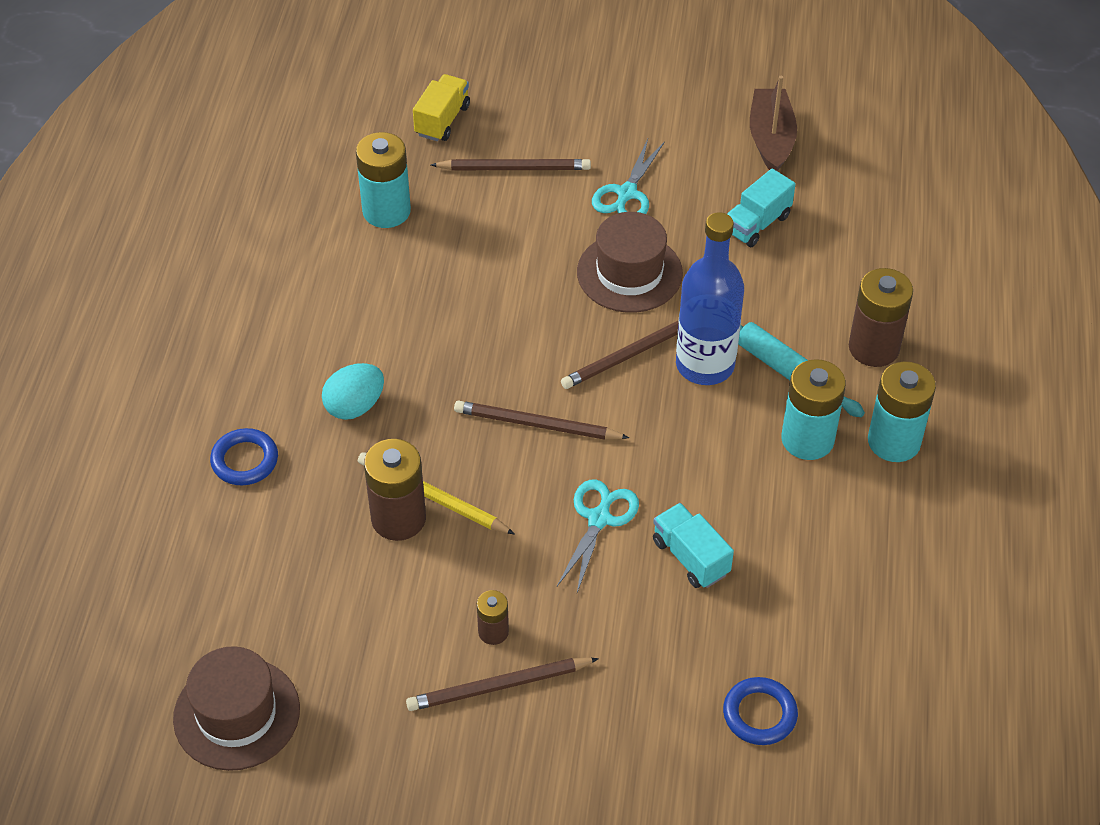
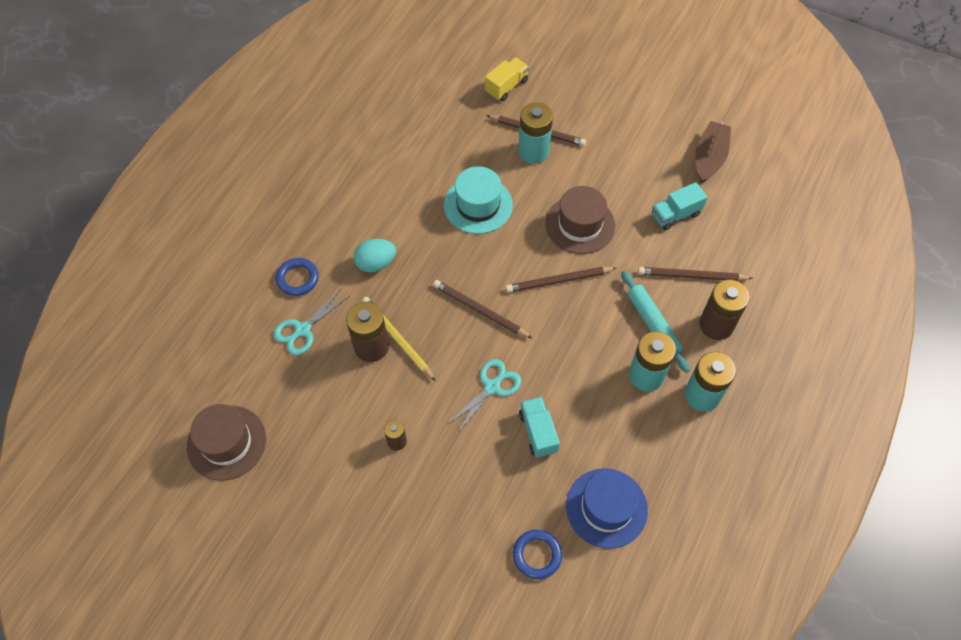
camera: 20 degrees right, 10 degrees up
turquoise battery [356,132,411,228] -> turquoise battery moved to [518,102,553,164]
brown pencil [406,658,599,711] -> brown pencil moved to [638,267,753,281]
turquoise scissors [592,139,665,214] -> turquoise scissors moved to [273,289,349,355]
blue bottle [676,212,744,385] -> none
none -> turquoise hat [444,166,513,234]
none -> blue hat [566,468,648,549]

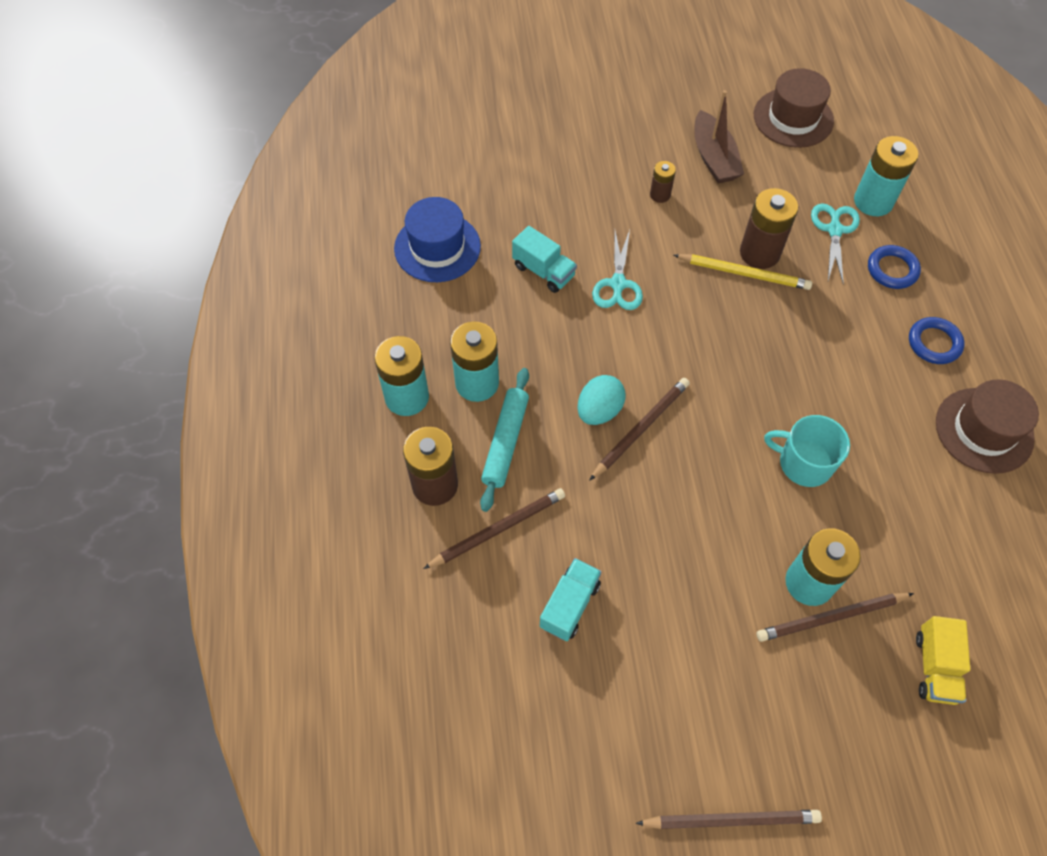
camera: 145 degrees right, 0 degrees up
turquoise egg [354,239,396,272] -> turquoise egg moved to [577,375,626,425]
brown pencil [433,280,533,339] -> brown pencil moved to [636,810,822,829]
turquoise hat [444,166,513,234] -> turquoise mug [764,415,850,487]
blue ring [513,530,562,579] -> blue ring moved to [909,317,965,364]
brown hat [545,186,615,254] -> brown hat moved to [936,379,1039,474]
turquoise rolling pin [621,271,690,373] -> turquoise rolling pin turned 75 degrees clockwise [480,368,529,512]
brown boat [695,121,731,183] -> brown boat moved to [694,90,744,183]
none -> turquoise battery [854,136,919,216]

